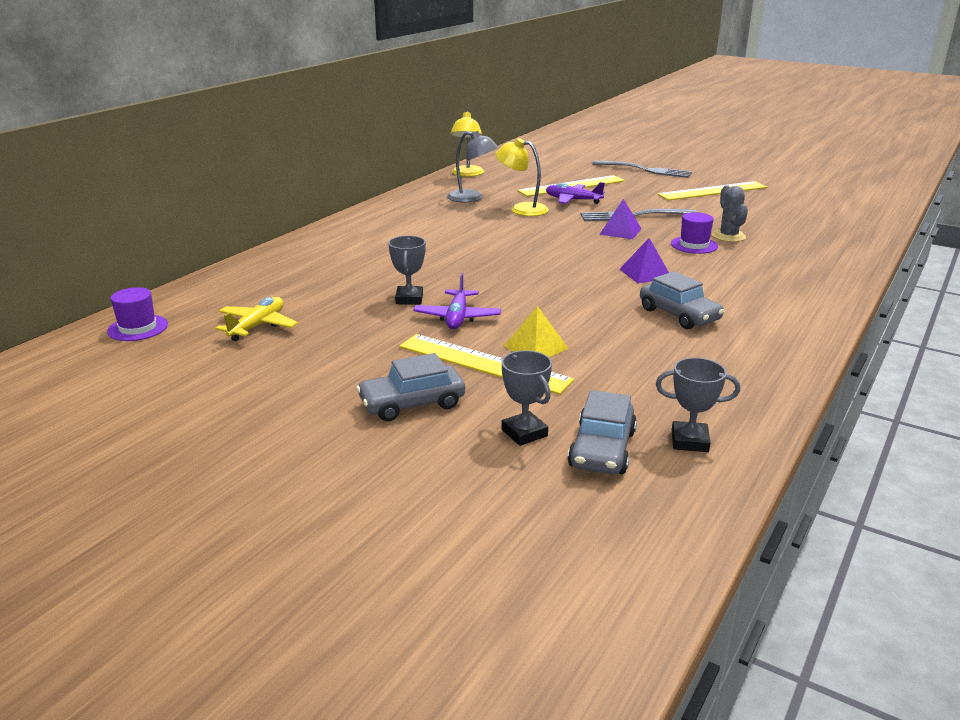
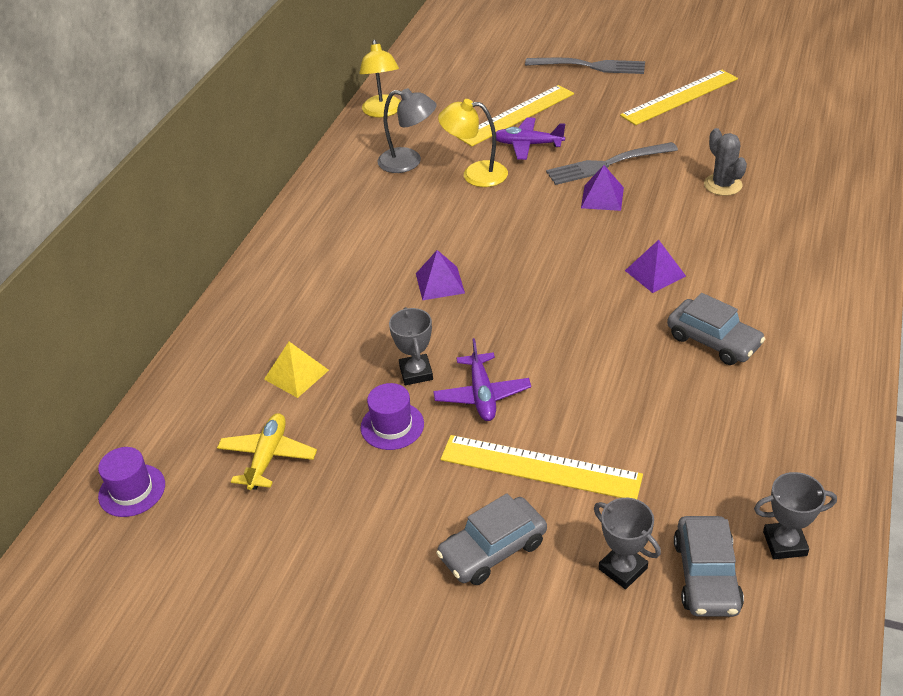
camera: 10 degrees left, 15 degrees up
yellow pyramid [504,306,569,357] -> yellow pyramid moved to [264,342,329,398]
purple hat [671,212,718,254] -> purple hat moved to [361,383,424,450]
none -> purple pyramid [416,250,465,300]

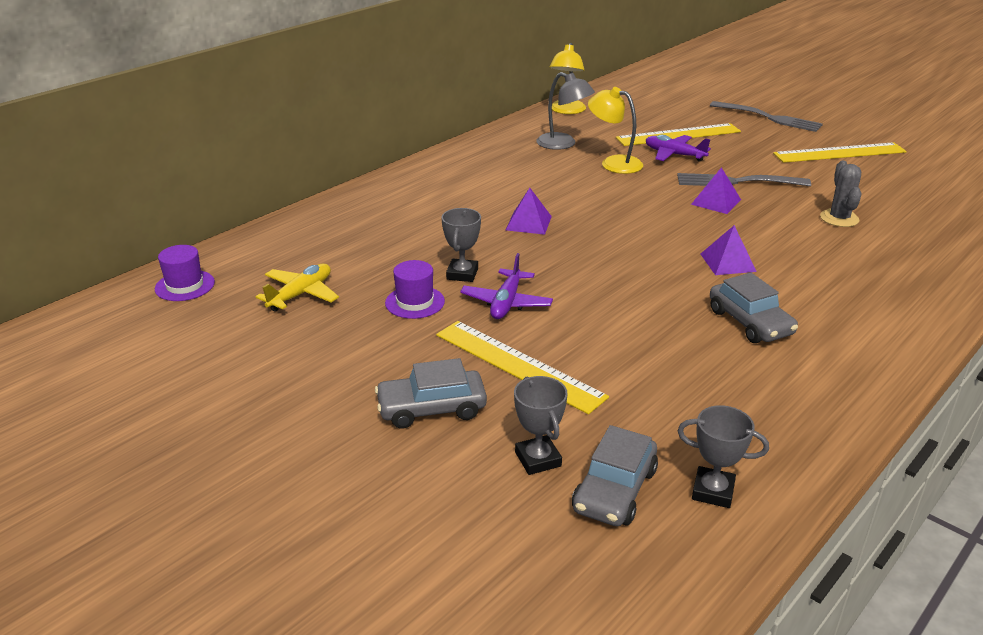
camera: 20 degrees right, 10 degrees down
yellow pyramid [264,342,329,398] -> none

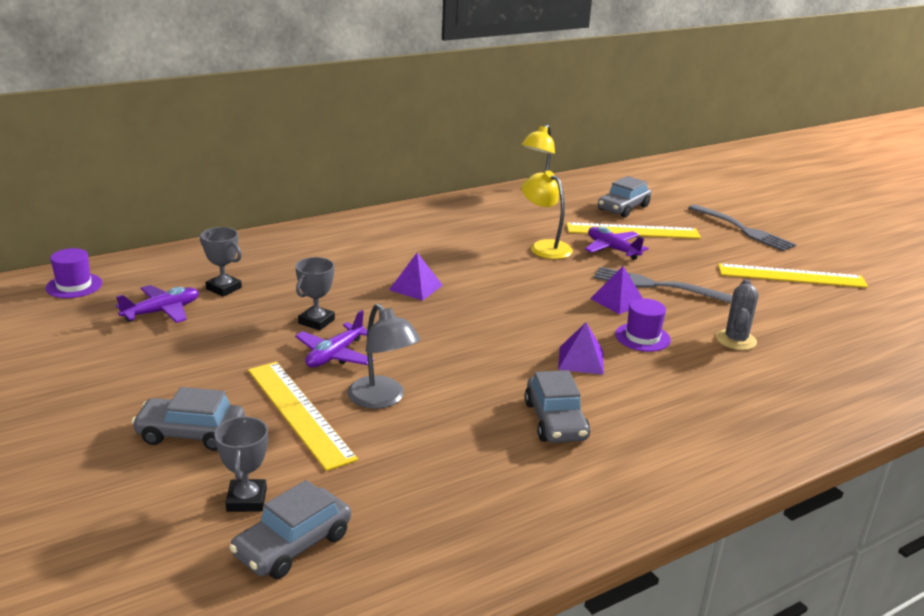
camera: 15 degrees right, 5 degrees down
yellow plane [256,264,339,312] -> purple plane [116,285,199,323]
purple hat [385,260,445,319] -> purple hat moved to [615,298,671,352]
grey lamp [536,72,595,150] -> grey lamp moved to [347,304,420,409]
grey trophy [678,405,769,508] -> grey trophy moved to [200,227,242,296]
none -> grey car [598,176,651,218]

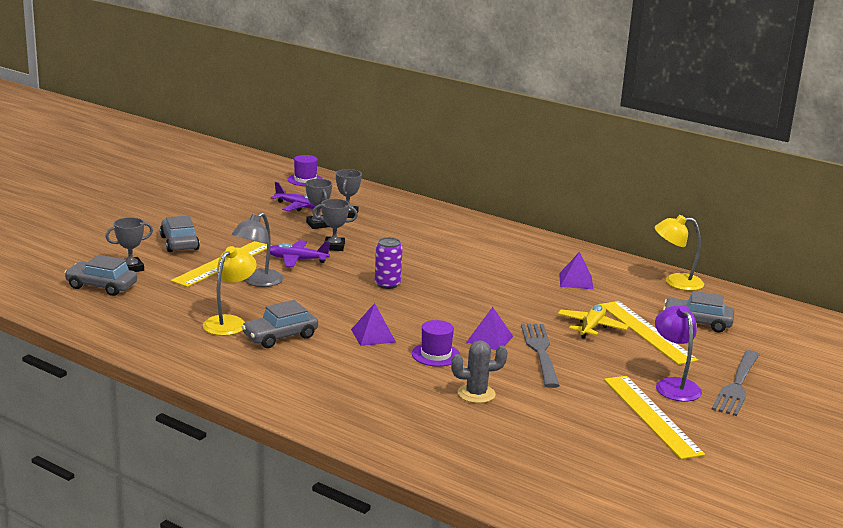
camera: 65 degrees right, 5 degrees down
purple pyramid [389,253,443,301] -> purple pyramid moved to [559,251,593,289]
yellow lamp [521,171,573,259] -> yellow lamp moved to [203,246,257,336]
purple plane [585,227,649,260] -> yellow plane [558,304,629,339]
none -> grey trophy [306,179,332,229]
none -> purple can [375,237,403,289]
none -> purple lamp [655,305,702,401]

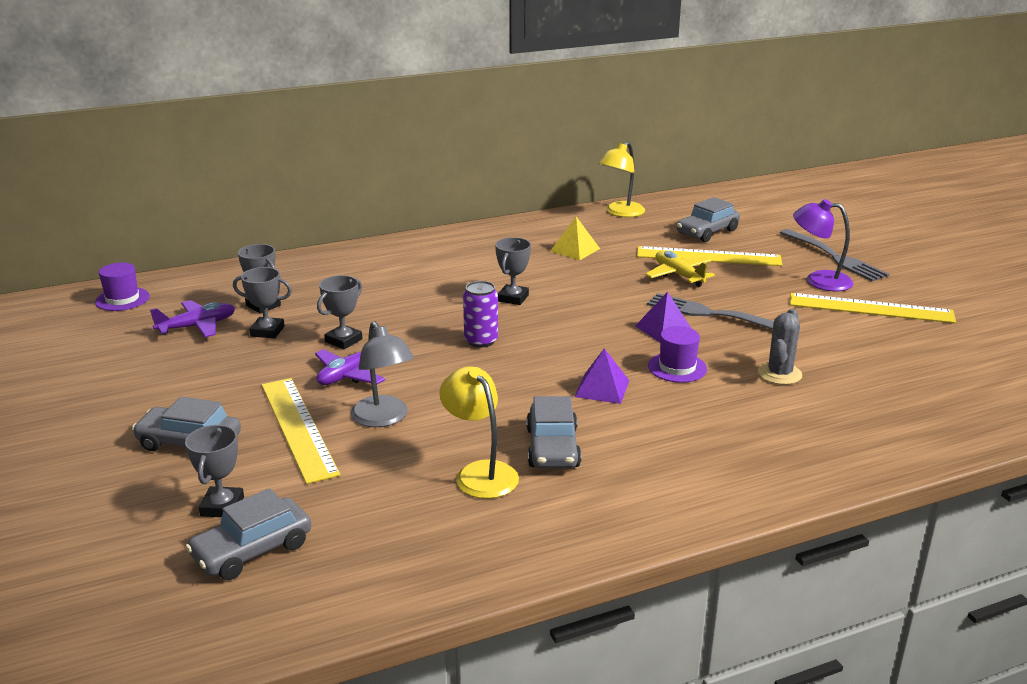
camera: 55 degrees left, 5 degrees up
purple pyramid [559,251,593,289] -> yellow pyramid [550,217,600,260]
none -> grey trophy [495,237,531,305]

